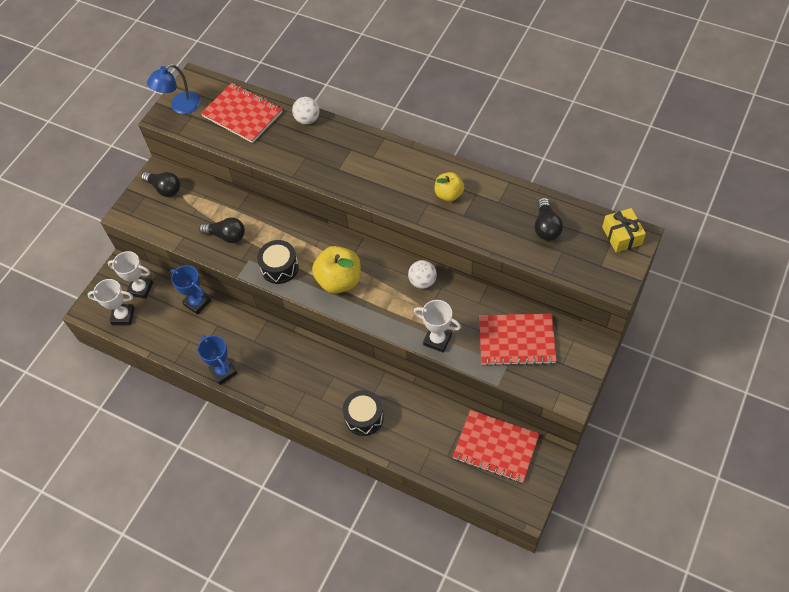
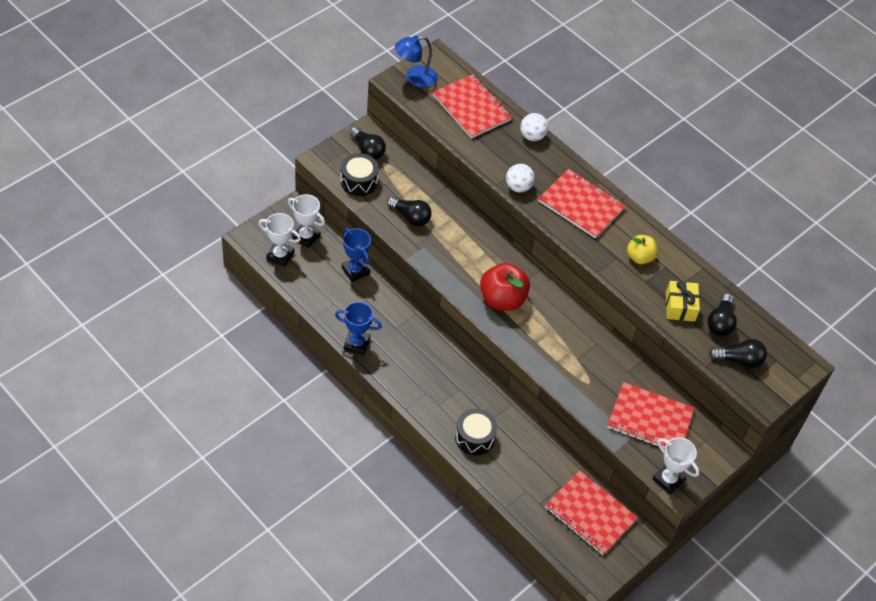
camera: 10 degrees right, 5 degrees down
blue trophy [198,335,238,385] -> blue trophy turned 60 degrees counterclockwise [335,302,382,355]
black drum [257,240,299,284] -> black drum moved to [340,153,379,196]
yellow apple [312,246,361,294] -> red apple [480,263,530,311]
white ball [408,260,437,289] -> white ball moved to [506,164,535,193]
white trophy [414,300,461,353] -> white trophy moved to [653,437,700,494]
yellow gift [602,208,646,253] -> yellow gift moved to [666,281,700,322]
none -> red notebook [538,169,626,238]
none -> black light bulb [709,339,767,368]

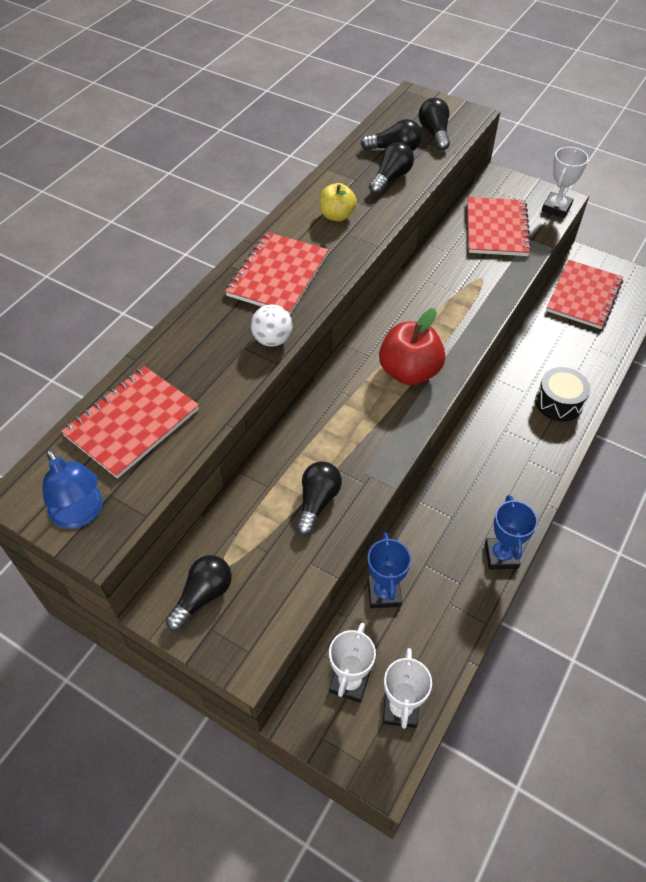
camera: 100 degrees left, 0 degrees up
black drum [340,153,379,196] -> none
blue trophy [342,228,371,282] -> blue trophy turned 45 degrees counterclockwise [368,532,411,608]
white ball [520,113,548,141] -> none
yellow gift [666,281,700,322] -> black light bulb [369,142,414,194]

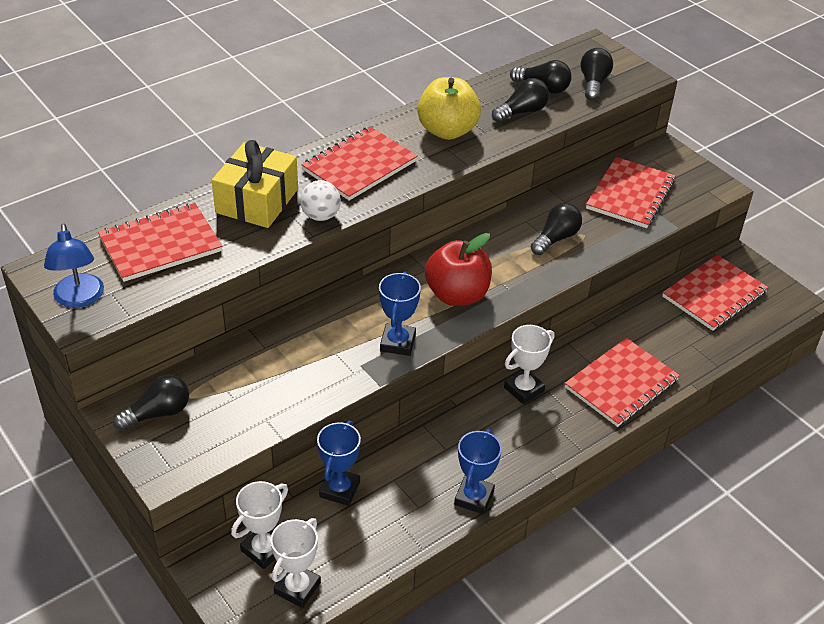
camera: 20 degrees right, 10 degrees down
black light bulb [296,461,342,535] -> black light bulb moved to [531,203,582,255]
yellow apple [319,183,357,221] -> yellow apple [417,77,481,140], size x1.65
black drum [535,367,590,421] -> red notebook [565,338,680,427]
white trophy [542,147,589,218] -> white trophy moved to [504,325,555,404]
none -> yellow gift [212,140,298,228]
none -> blue trophy [379,272,421,356]

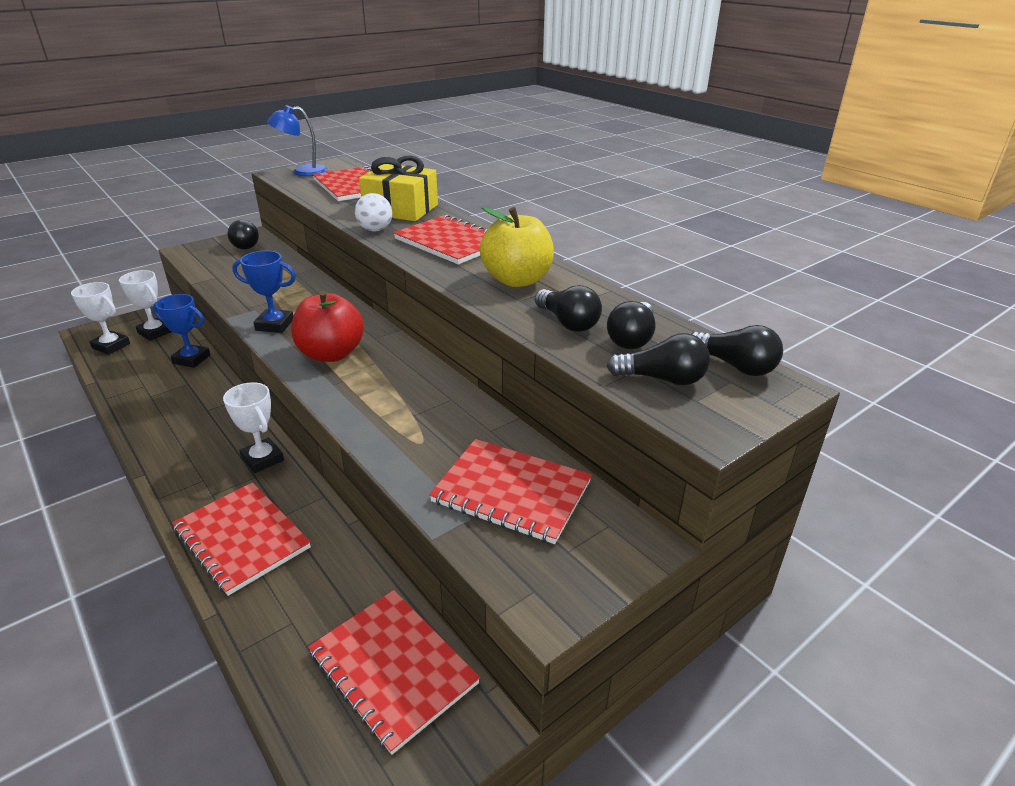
camera: 90 degrees right, 10 degrees down
blue trophy [454,429,502,514] -> none
black light bulb [531,203,582,255] -> black light bulb moved to [692,325,783,376]

